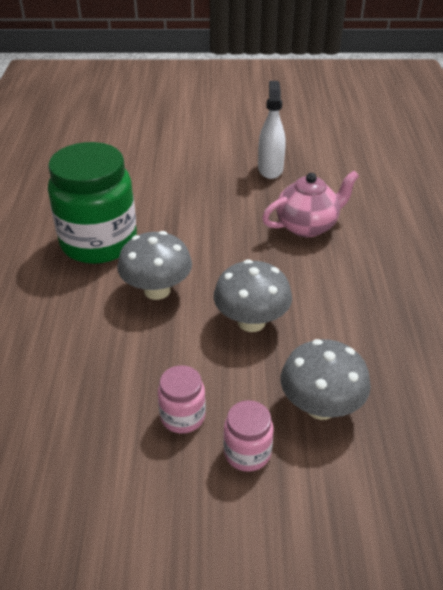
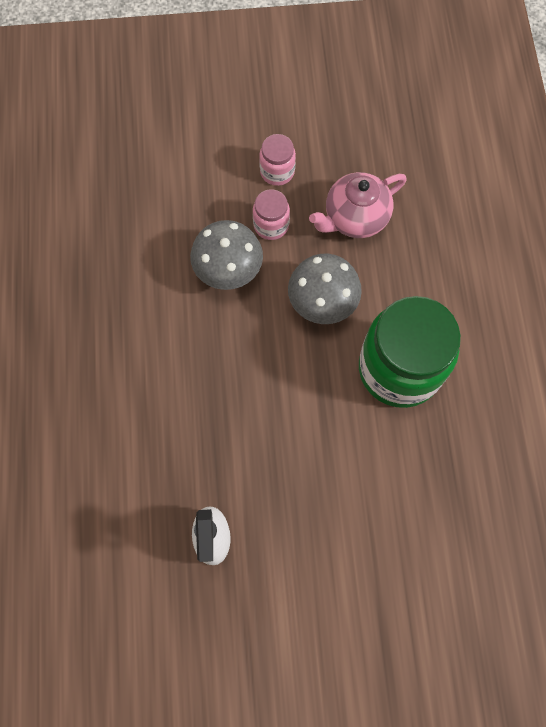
camera: 175 degrees right, 30 degrees up
pink jar [223,400,274,472] -> pink jar moved to [253,189,290,240]
pink teapot [262,171,359,237] -> pink teapot moved to [309,172,407,238]
grey mushroom [281,339,371,420] -> none

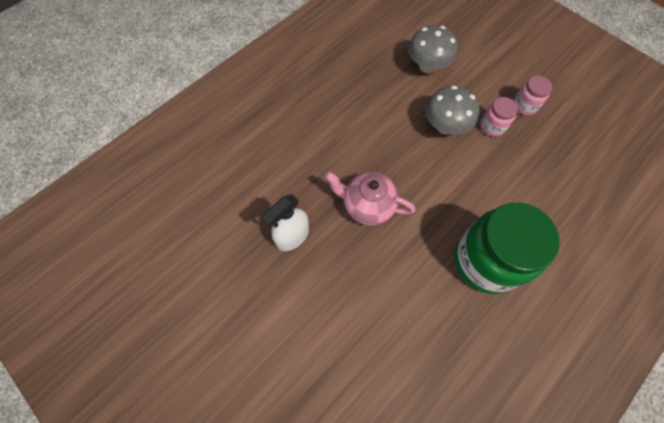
camera: 50 degrees right, 5 degrees down
grey mushroom [288,254,362,324] -> grey mushroom moved to [408,25,458,73]
pink teapot [309,172,407,238] -> pink teapot moved to [325,172,415,225]

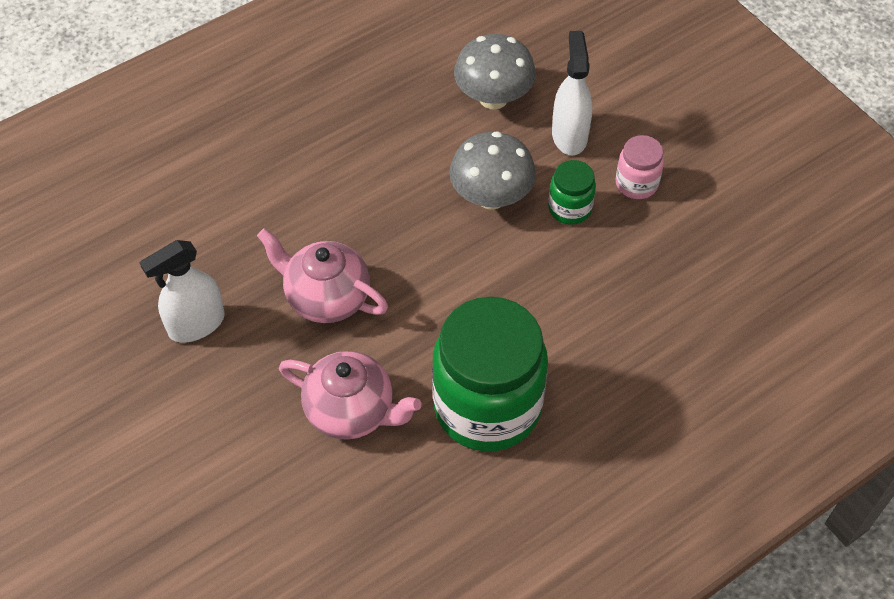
camera: 10 degrees right, 10 degrees down
pink jar [480,97,518,137] -> green jar [548,160,596,225]
none -> pink teapot [279,351,421,440]
none -> white spray bottle [552,31,592,155]

